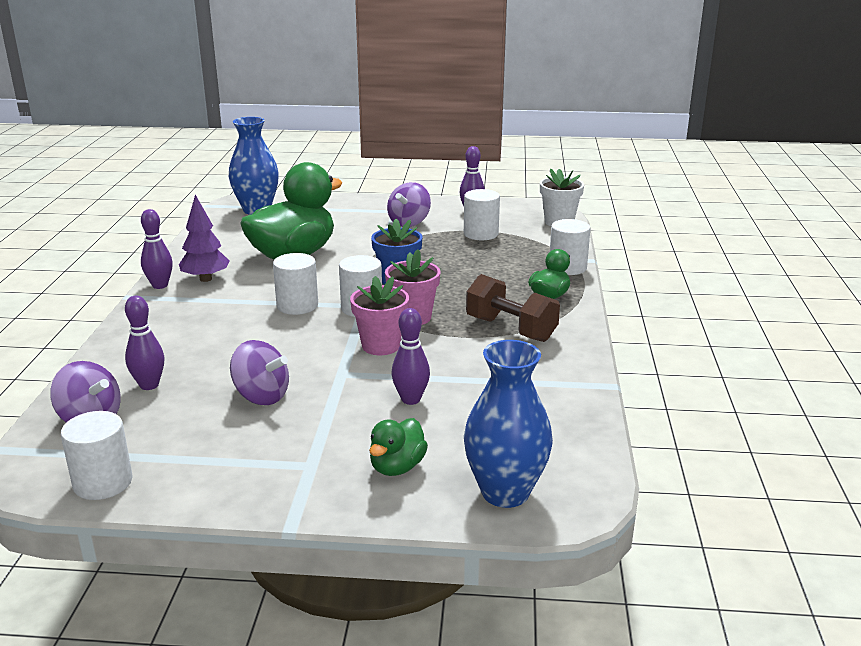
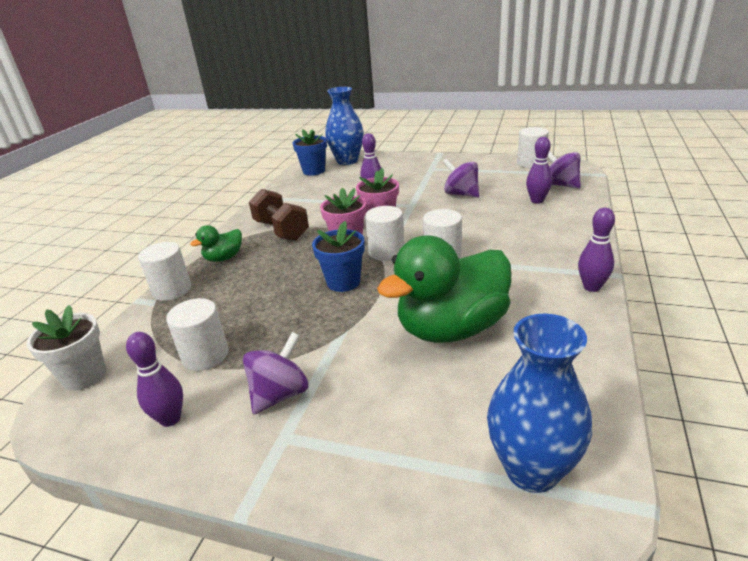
camera: 165 degrees left, 5 degrees up
purple tree [179,195,230,282] -> none
green duck [369,418,428,476] -> none
none -> blue flower pot [293,129,327,176]

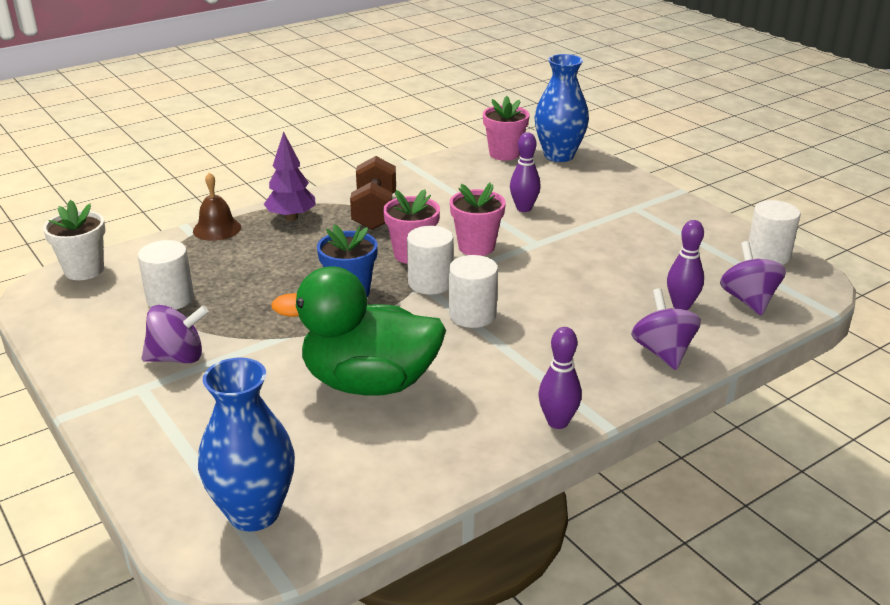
camera: 35 degrees right, 0 degrees up
purple bowling pin [126,332,183,427] -> none
white cylinder [138,242,191,301] -> brown bell [193,172,241,241]
green duck [190,225,242,262] -> purple tree [264,131,316,221]
blue flower pot [293,129,327,176] -> pink flower pot [483,96,529,161]
purple spinning top [443,158,480,198] -> purple spinning top moved to [631,288,701,370]

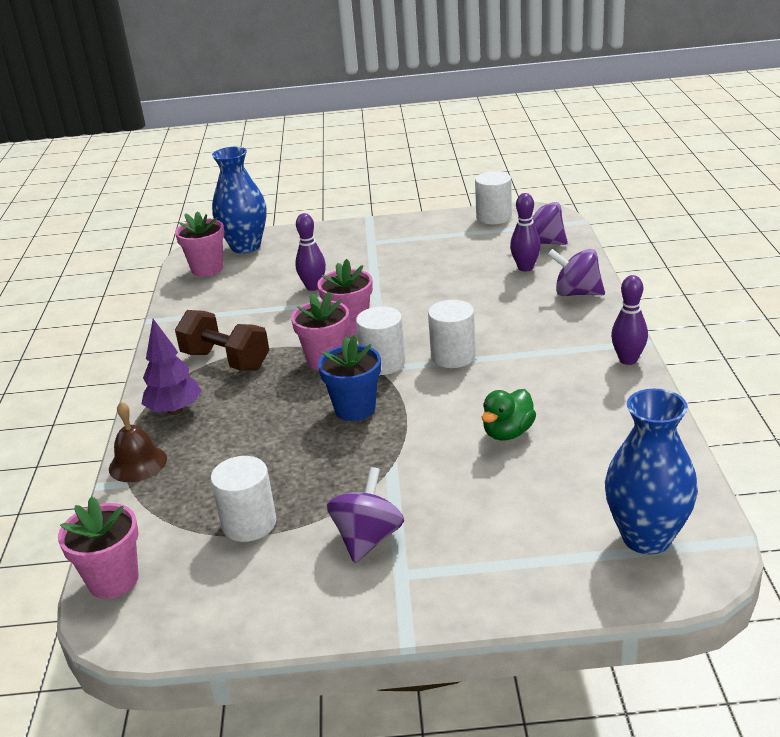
camera: 55 degrees left, 0 degrees up
white flower pot [43,200,105,280] -> pink flower pot [58,496,139,599]
green duck [271,266,446,396] -> green duck [482,389,536,441], size x0.47

